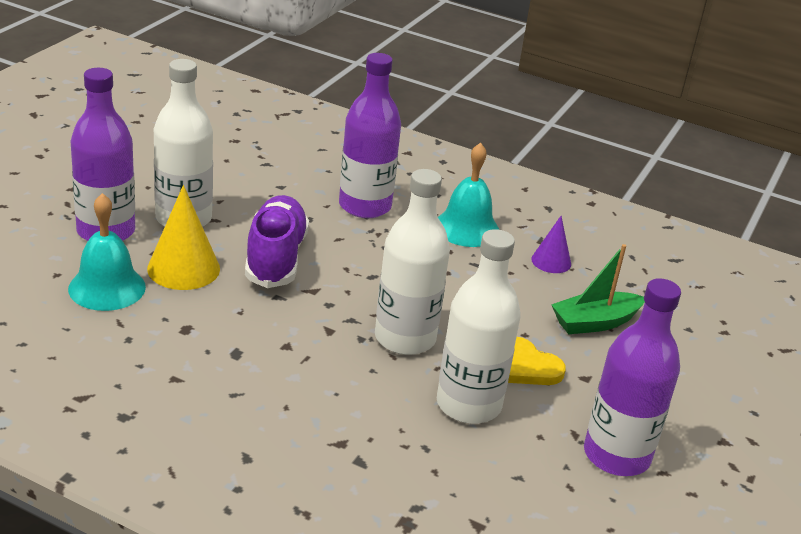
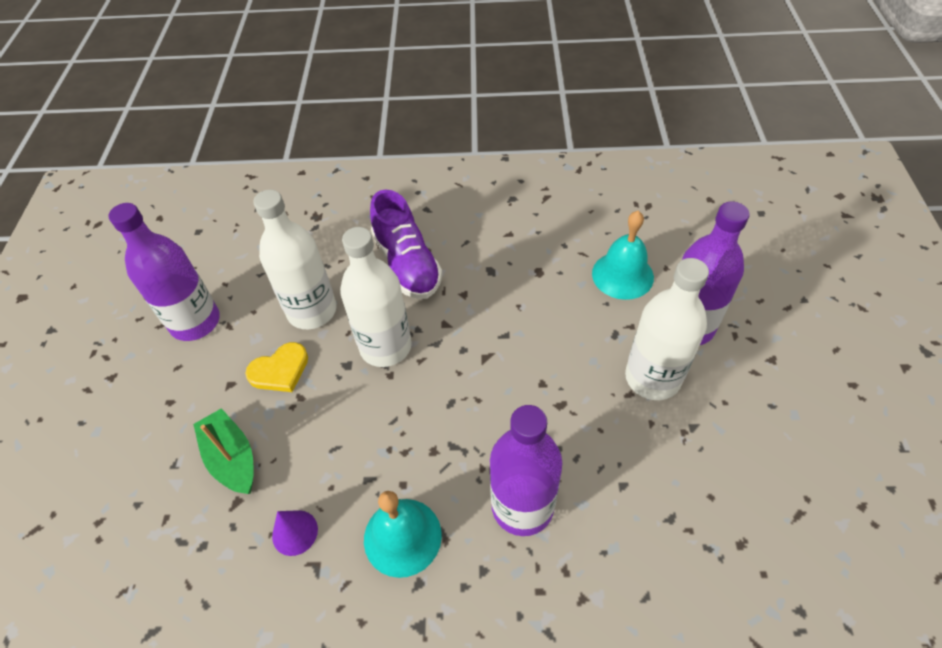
camera: 160 degrees right, 20 degrees up
yellow cone [147,185,220,290] -> none
purple shoe [245,195,309,288] -> purple shoe moved to [370,189,442,299]
yellow heart [508,337,566,385] -> yellow heart turned 135 degrees clockwise [245,342,308,392]
green boat [551,244,644,334] -> green boat turned 75 degrees counterclockwise [193,408,253,494]

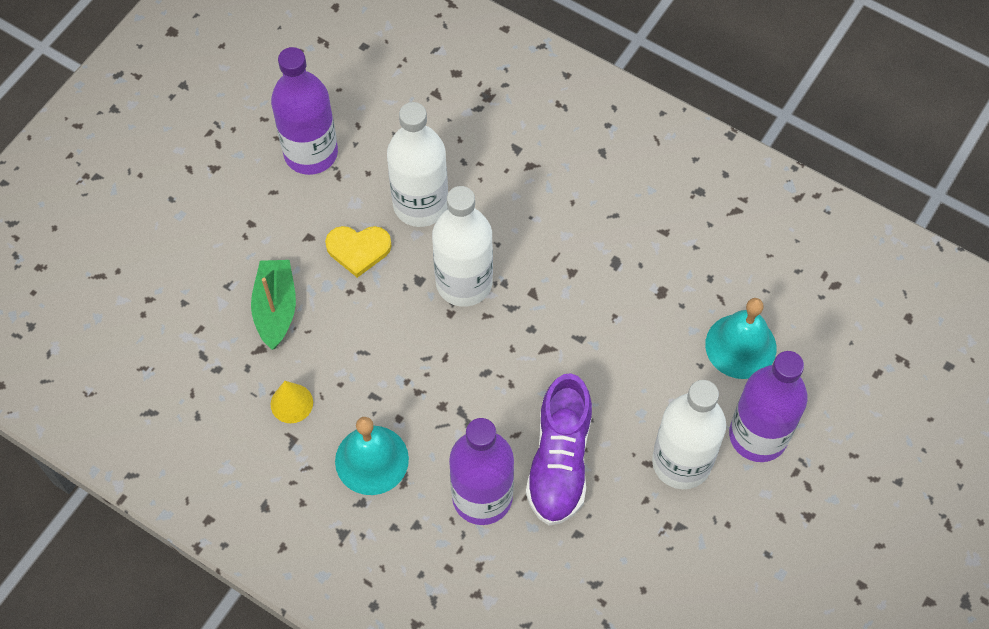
camera: 30 degrees right, 10 degrees up
purple cone [272,510,318,556] -> yellow cone [271,381,313,423]
purple shoe [370,189,442,299] -> purple shoe moved to [526,373,592,525]

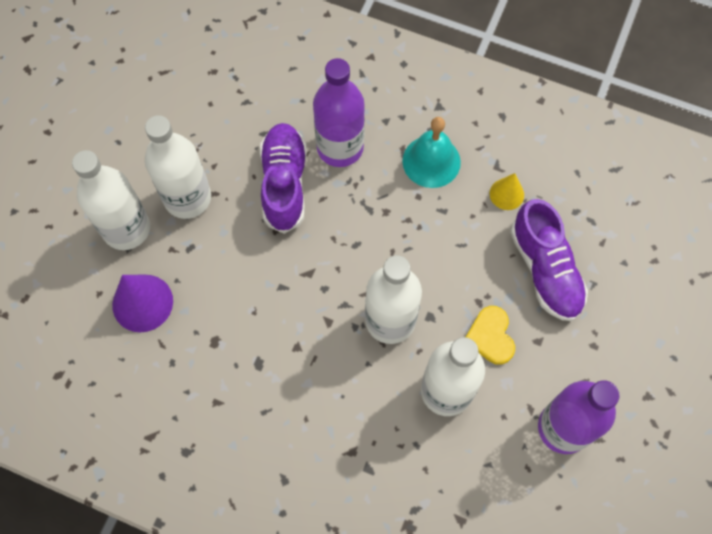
camera: 170 degrees right, 5 degrees up
green boat [251,260,296,350] -> purple shoe [510,199,588,321]
yellow heart [325,226,392,278] -> yellow heart turned 90 degrees counterclockwise [466,306,515,365]
turquoise bell [705,298,777,379] -> purple cone [112,275,173,332]
purple bottle [729,351,808,462] -> white bottle [72,150,150,250]

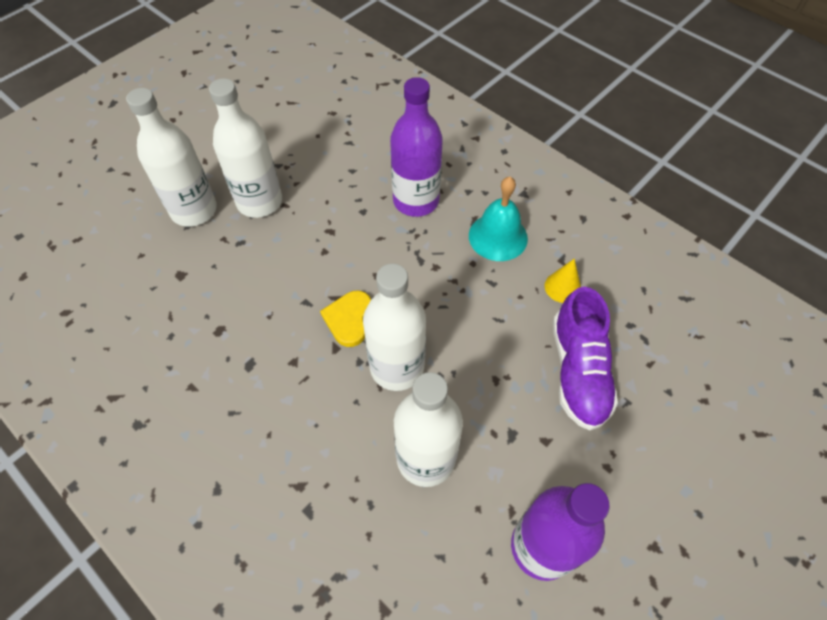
camera: 20 degrees right, 10 degrees down
purple cone [112,275,173,332] -> none
purple shoe [260,123,307,234] -> none
yellow heart [466,306,515,365] -> yellow heart moved to [320,291,371,347]

